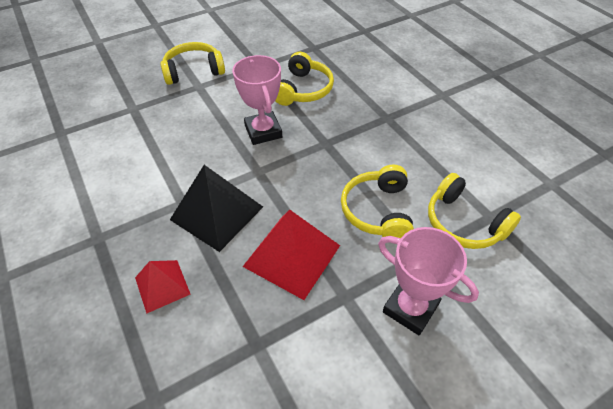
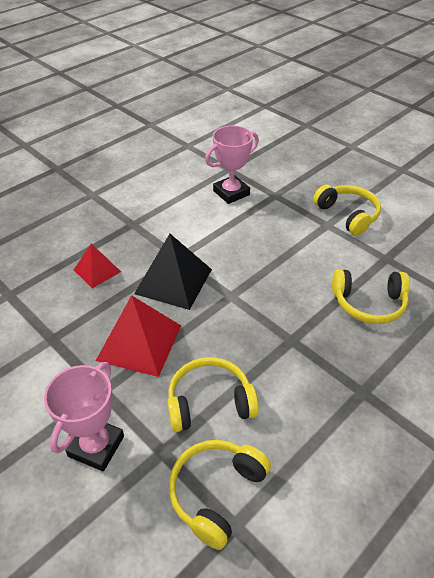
camera: 75 degrees right, 5 degrees down
pink trophy [232,55,282,145] -> pink trophy moved to [205,126,259,204]

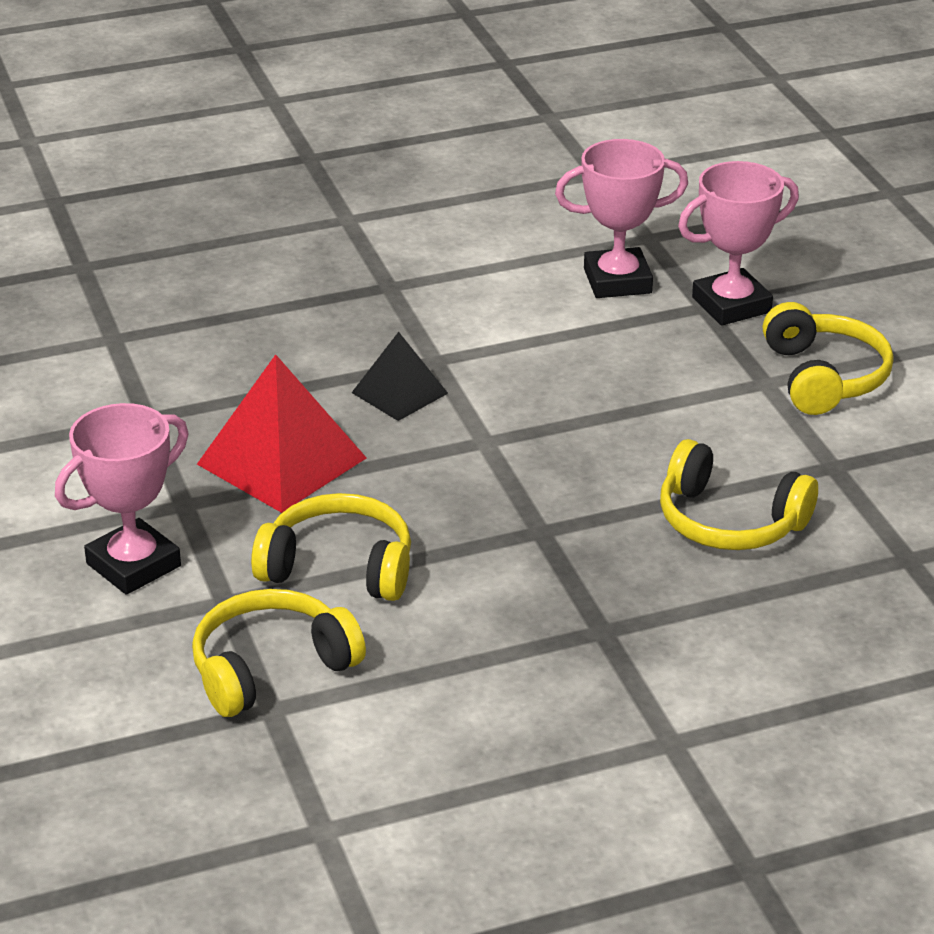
camera: 25 degrees right, 10 degrees down
red pyramid [74,244,121,288] -> none
black pyramid [134,234,212,310] -> black pyramid [352,332,448,421], size x0.59
none -> pink trophy [678,161,799,326]

